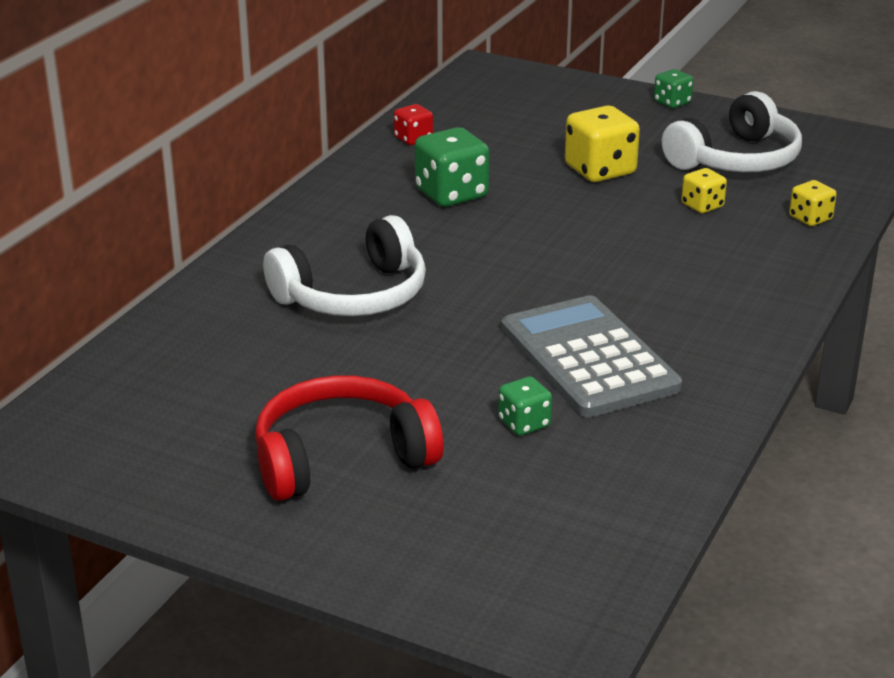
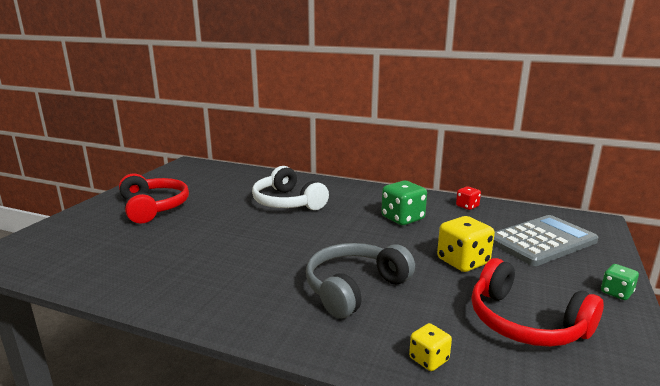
camera: 85 degrees right, 10 degrees down
green dice [498,376,552,436] -> none
grey calculator [501,295,682,418] -> grey calculator moved to [493,215,598,266]
white headphones [662,91,802,172] -> red headphones [471,258,604,347]
yellow dice [681,168,727,213] -> none
none -> grey headphones [306,243,415,319]

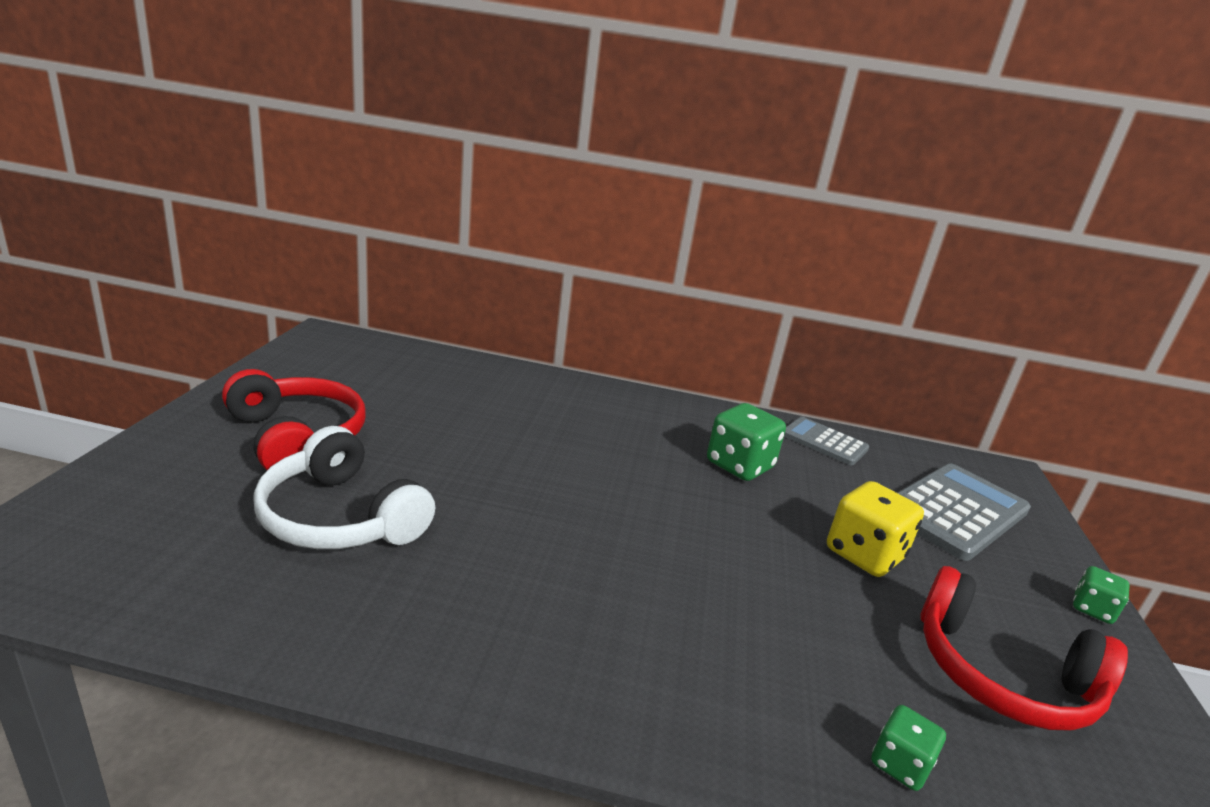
camera: 15 degrees left, 5 degrees up
white headphones [252,166,329,210] -> white headphones moved to [253,426,435,549]
grey headphones [306,243,415,319] -> none
yellow dice [409,323,452,371] -> green dice [871,705,946,791]
red dice [456,186,481,210] -> grey calculator [784,417,869,465]

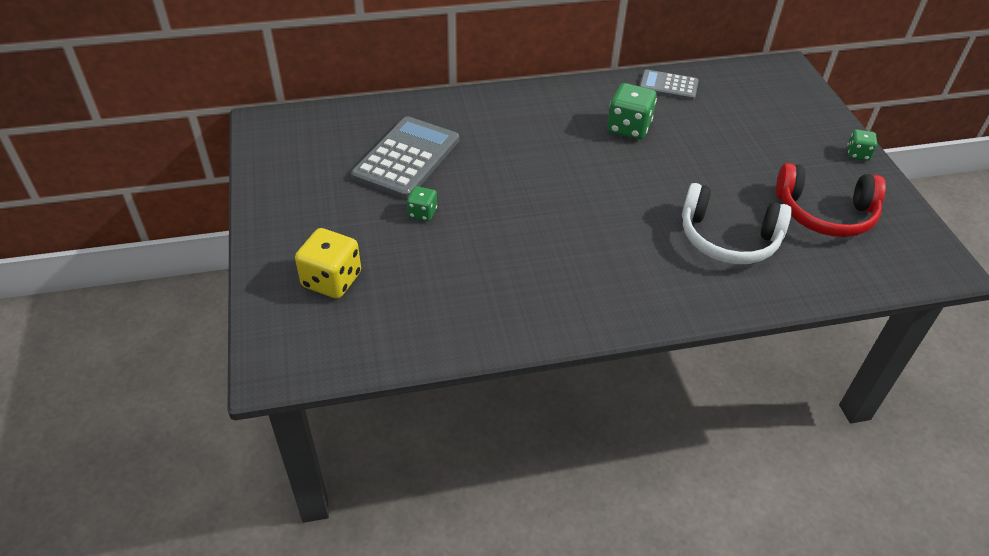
camera: 20 degrees left, 20 degrees up
red headphones [222,369,366,470] -> none
white headphones [253,426,435,549] -> white headphones moved to [682,183,792,264]
yellow dice [827,481,924,577] -> yellow dice moved to [295,228,361,299]
green dice [871,705,946,791] -> green dice moved to [407,186,437,221]
grey calculator [897,463,1031,561] -> grey calculator moved to [351,116,459,199]

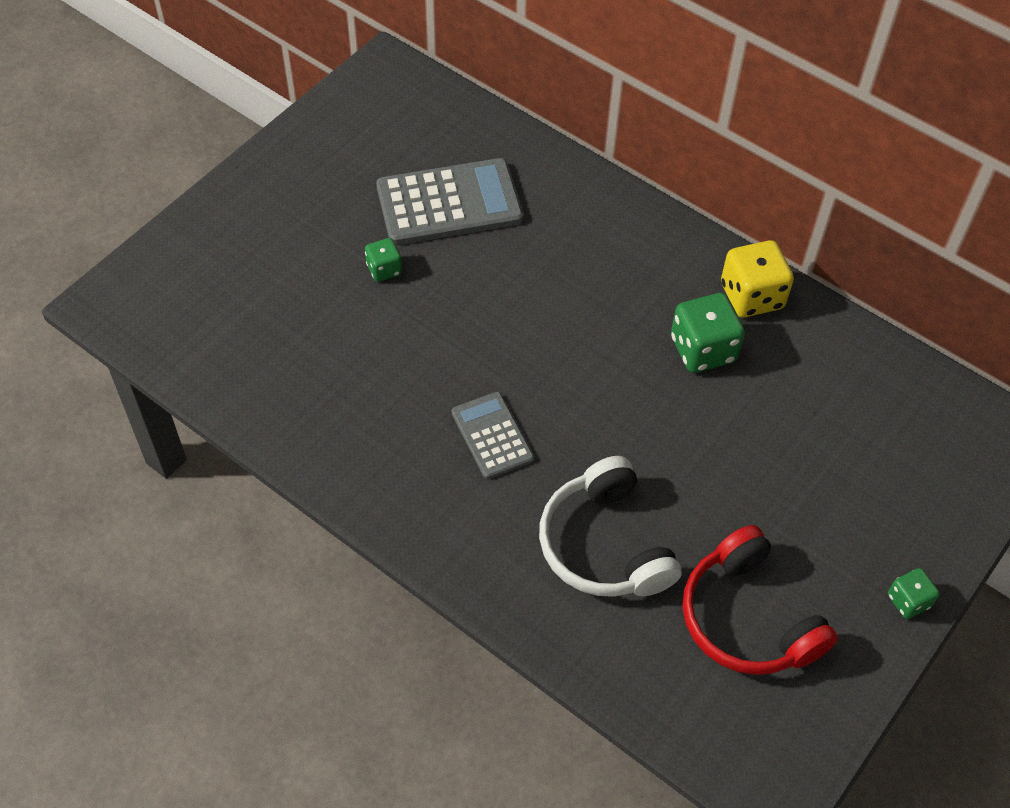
camera: 50 degrees right, 10 degrees up
yellow dice [295,228,361,299] -> yellow dice moved to [721,240,794,318]
grey calculator [640,69,699,100] -> grey calculator moved to [452,392,534,479]

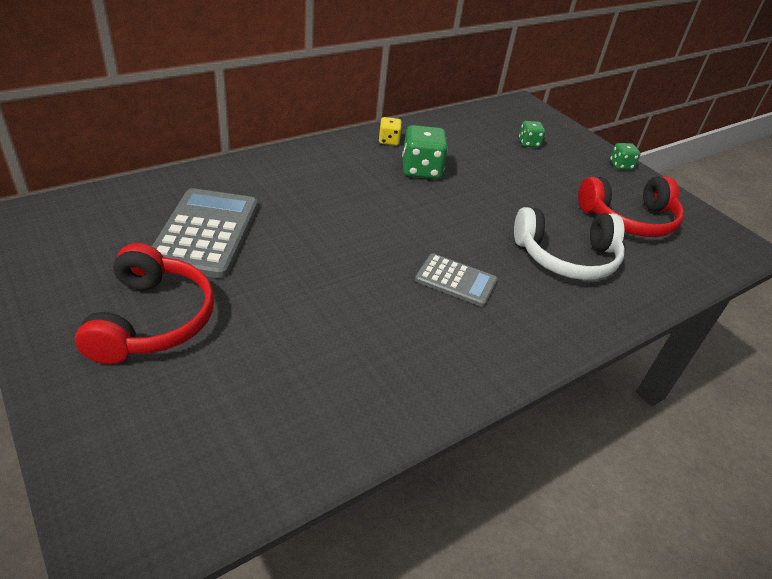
camera: 75 degrees left, 15 degrees down
green dice [365,238,402,282] -> green dice moved to [519,121,545,147]
grey calculator [452,392,534,479] -> grey calculator turned 150 degrees counterclockwise [415,253,498,307]
yellow dice [721,240,794,318] -> yellow dice [379,117,402,145], size x0.56
none -> red headphones [75,243,215,364]

